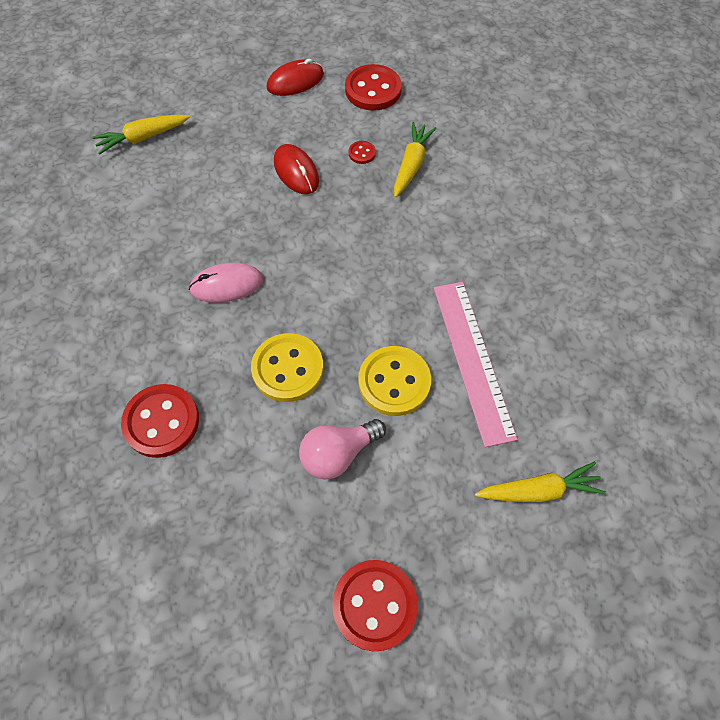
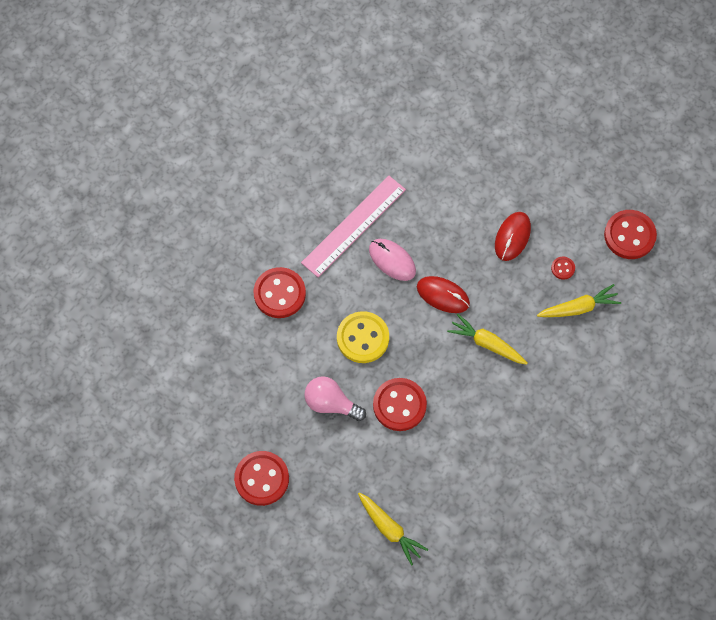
camera: 55 degrees right, 5 degrees up
yellow carrot [92,115,190,154] -> yellow carrot moved to [447,314,528,365]
red mouse [267,59,324,96] -> red mouse moved to [417,276,470,313]
yellow button [358,346,431,416] -> red button [373,378,427,431]
pink ruler [434,282,518,447] -> pink ruler moved to [301,176,406,277]

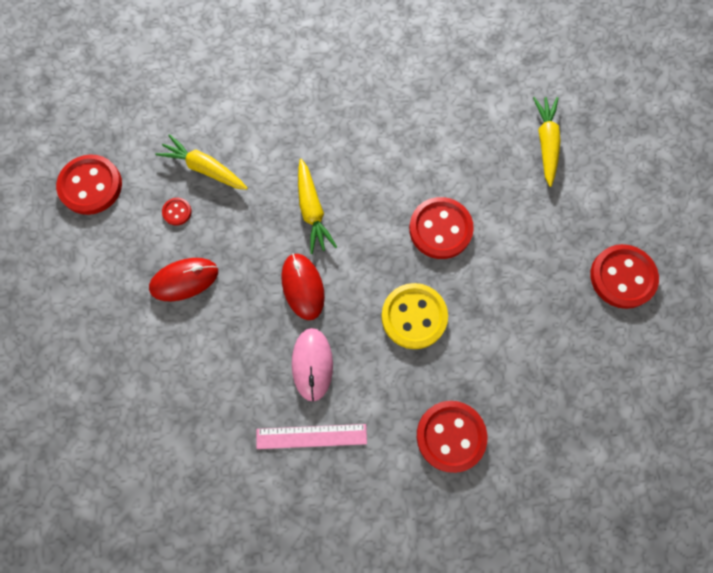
camera: 135 degrees left, 5 degrees up
pink ruler [301,176,406,277] -> pink ruler [257,424,367,449], size x0.62
pink light bulb [304,376,366,421] -> none

